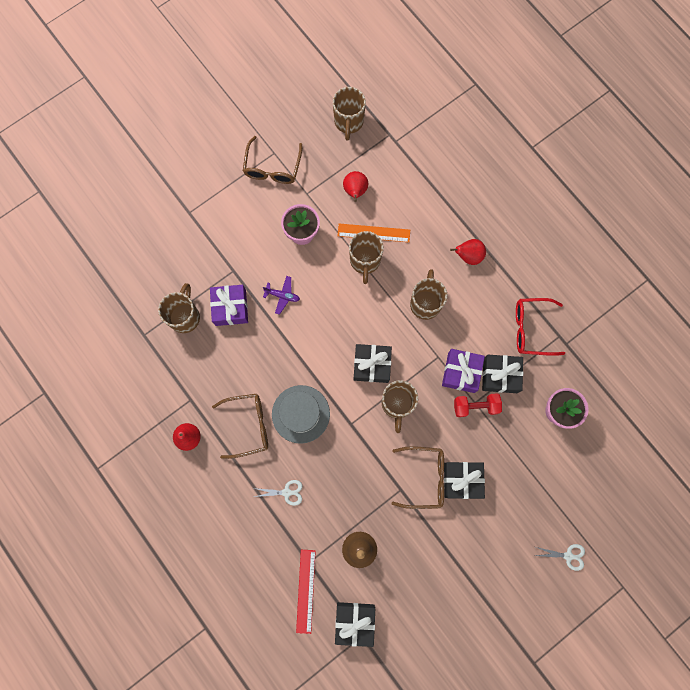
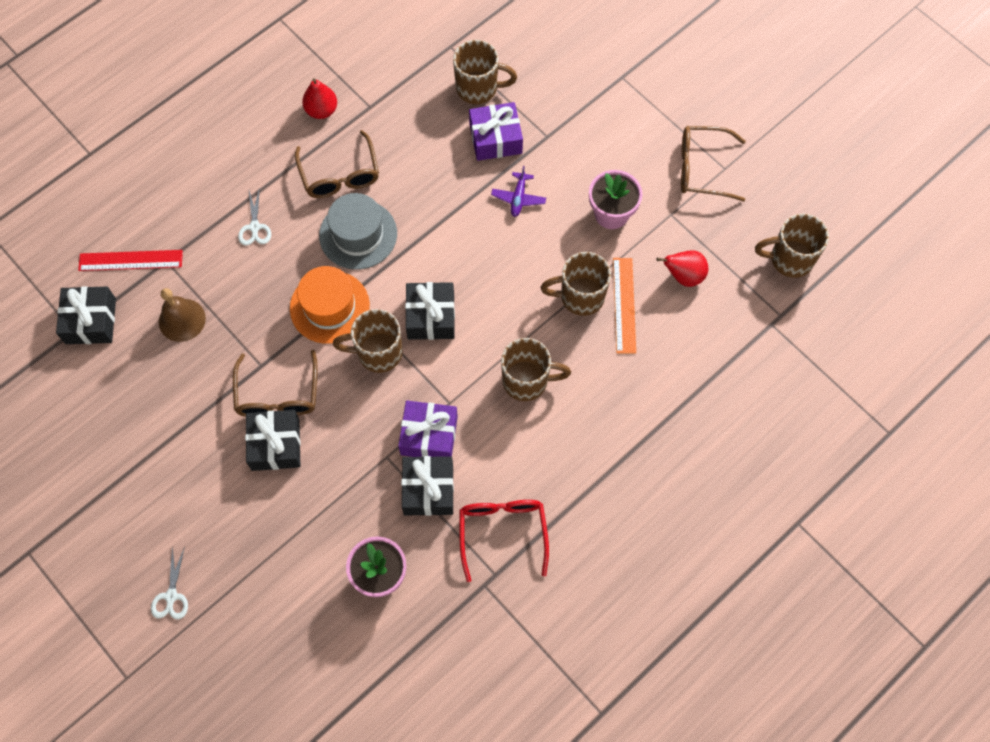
camera: 85 degrees right, 10 degrees down
red pear [450,239,486,265] -> none
red dumbbell [454,393,502,417] -> none
none -> orange hat [290,266,370,344]

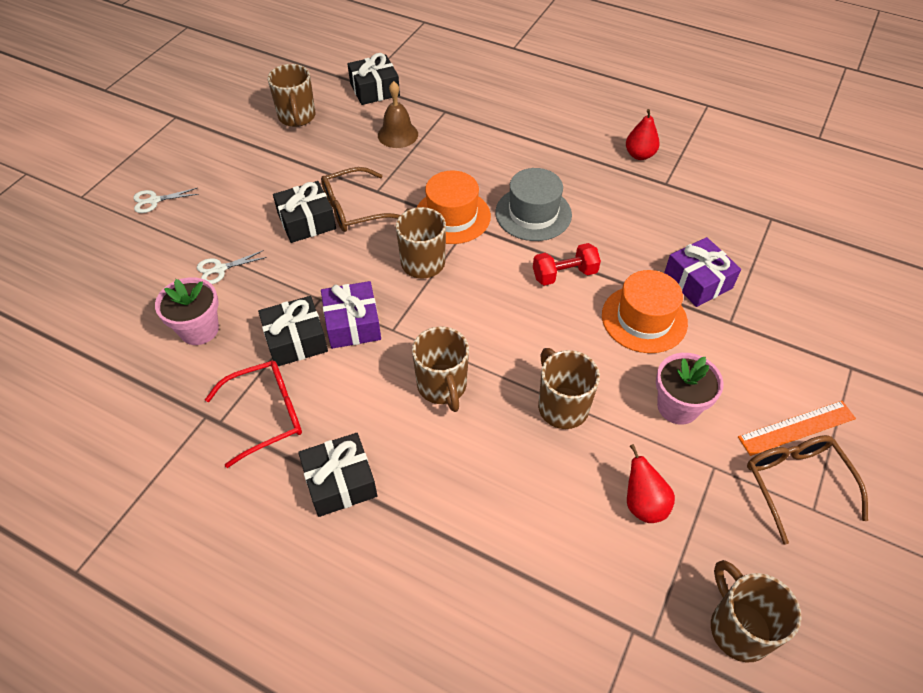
camera: 70 degrees right, 15 degrees down
red ruler [78,250,183,271] -> none
white scissors [238,187,271,246] -> white scissors moved to [197,250,267,284]
brown glasses [295,130,379,198] -> none
black gift [405,282,455,340] -> black gift moved to [298,433,377,517]
brown mug [453,40,517,104] -> brown mug moved to [268,64,315,127]
purple plane [491,166,546,217] -> orange hat [602,270,688,353]
orange ruler [613,258,636,353] -> orange ruler moved to [738,401,856,456]
none -> red dumbbell [533,243,601,285]

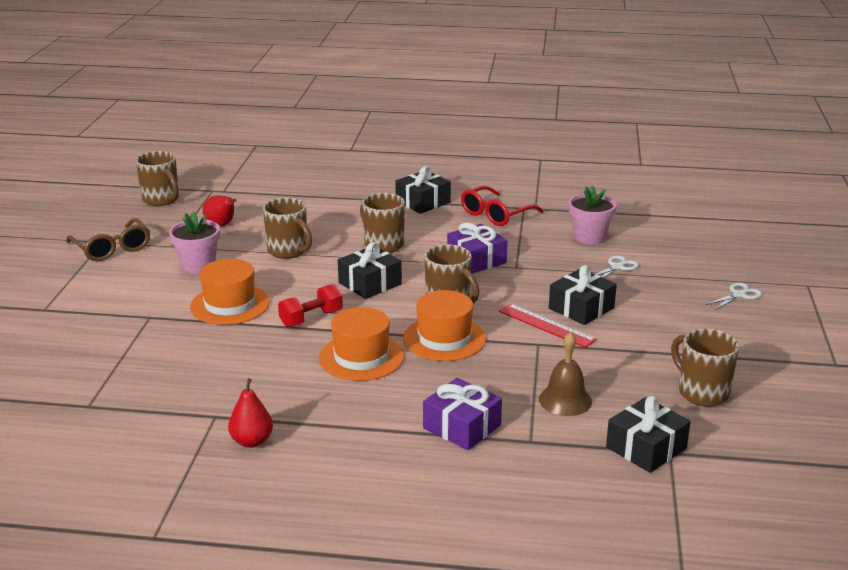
camera: 160 degrees right, 25 degrees down
black gift [258,296,328,366] -> black gift moved to [338,242,402,299]
brown glasses [321,167,400,232] -> red ruler [499,304,597,348]
grey hat [495,168,572,241] -> orange hat [319,307,404,381]
purple gift [664,237,741,307] -> purple gift moved to [423,378,502,450]
orange ruler [738,401,856,456] -> none

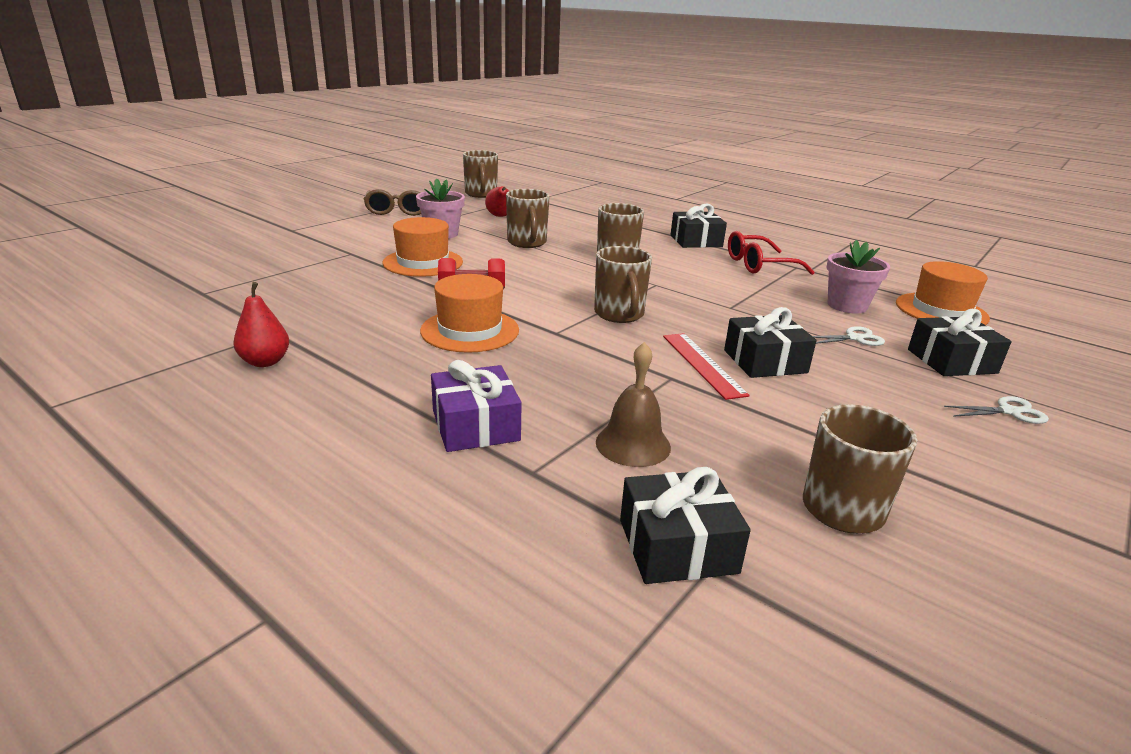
camera: 30 degrees right, 0 degrees up
black gift [338,242,402,299] -> black gift moved to [908,309,1012,376]
orange hat [403,290,486,361] -> orange hat moved to [896,261,990,325]
purple gift [447,223,508,274] -> none

